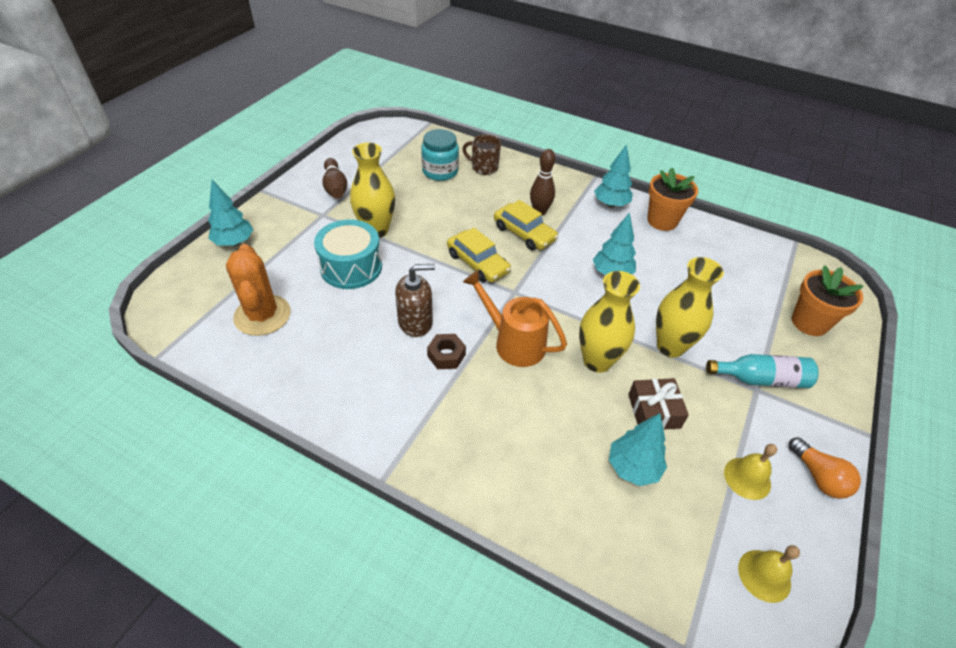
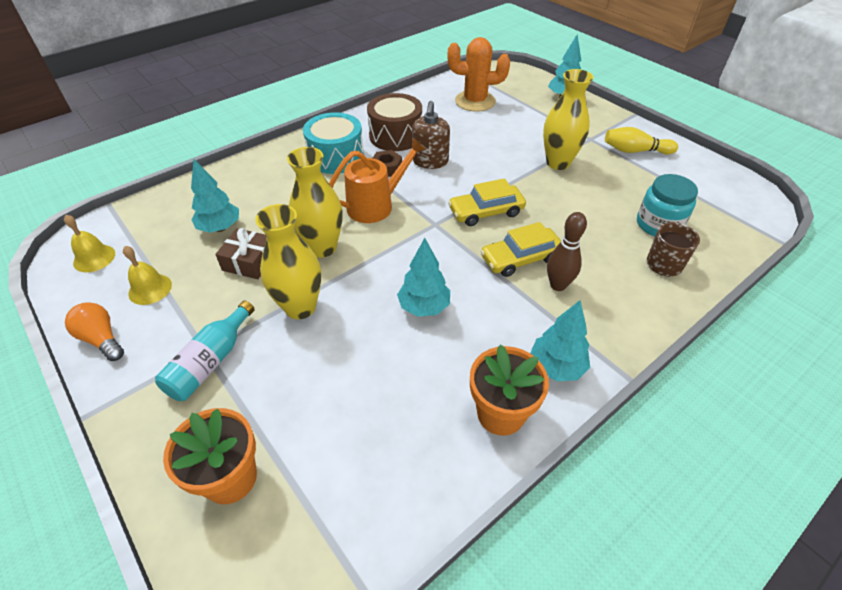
camera: 115 degrees right, 0 degrees up
turquoise drum [314,219,382,289] -> turquoise drum moved to [303,112,364,174]
brown bowling pin [322,158,347,199] -> yellow bowling pin [605,127,678,154]
orange light bulb [789,437,861,499] -> orange light bulb turned 45 degrees clockwise [65,302,124,361]
none -> brown drum [367,93,422,151]

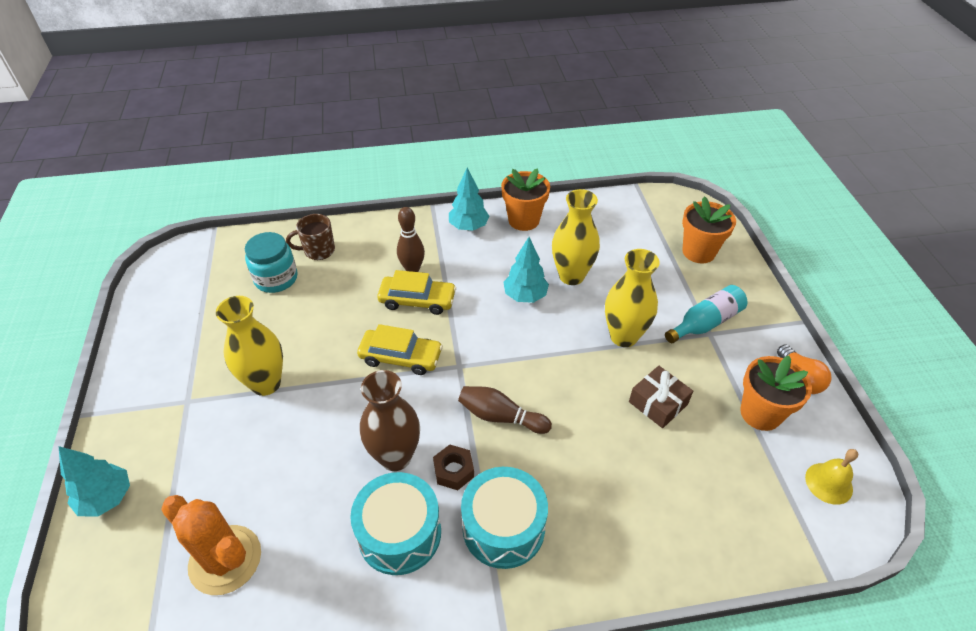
camera: 150 degrees left, 0 degrees up
yellow bell [123,246,172,305] -> orange flower pot [740,356,812,431]
turquoise tree [191,159,239,233] -> none
yellow vase [287,147,343,257] -> yellow vase moved to [552,189,600,285]
orange watering can [329,138,426,223] -> brown bowling pin [458,386,552,434]
brown drum [367,93,422,151] -> turquoise drum [350,472,441,575]
brown soap dispenser [412,101,450,169] -> brown vase [360,370,420,471]
yellow bowling pin [605,127,678,154] -> none

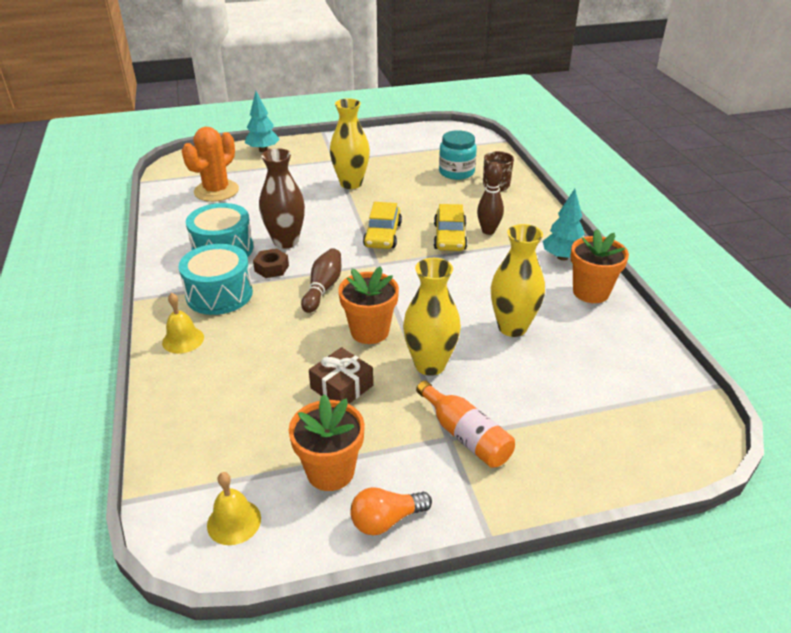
camera: 85 degrees right, 10 degrees down
turquoise tree [503,237,549,303] -> none
turquoise bottle [665,285,748,343] -> orange bottle [416,380,515,468]
orange flower pot [682,196,736,263] -> orange flower pot moved to [338,266,399,344]
none -> yellow bell [162,293,204,354]

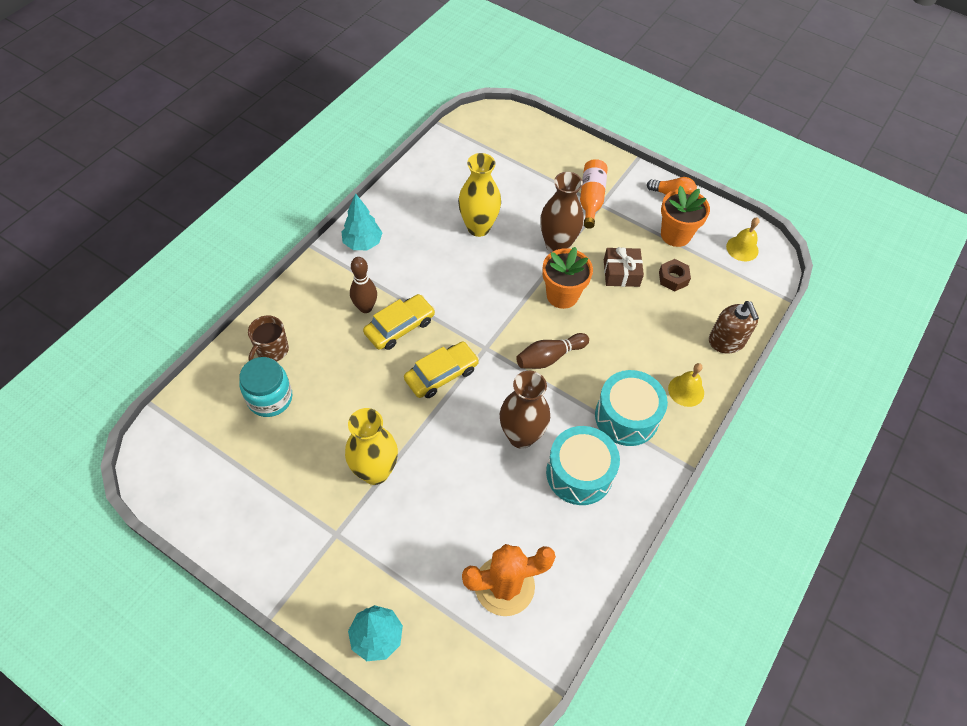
camera: 135 degrees left, 20 degrees up
brown nut [253,248,289,278] -> brown nut moved to [659,259,691,291]
yellow vase [403,258,461,376] -> brown vase [540,172,584,252]
orange flower pot [570,229,629,303] -> none
none -> brown soap dispenser [709,301,759,353]

